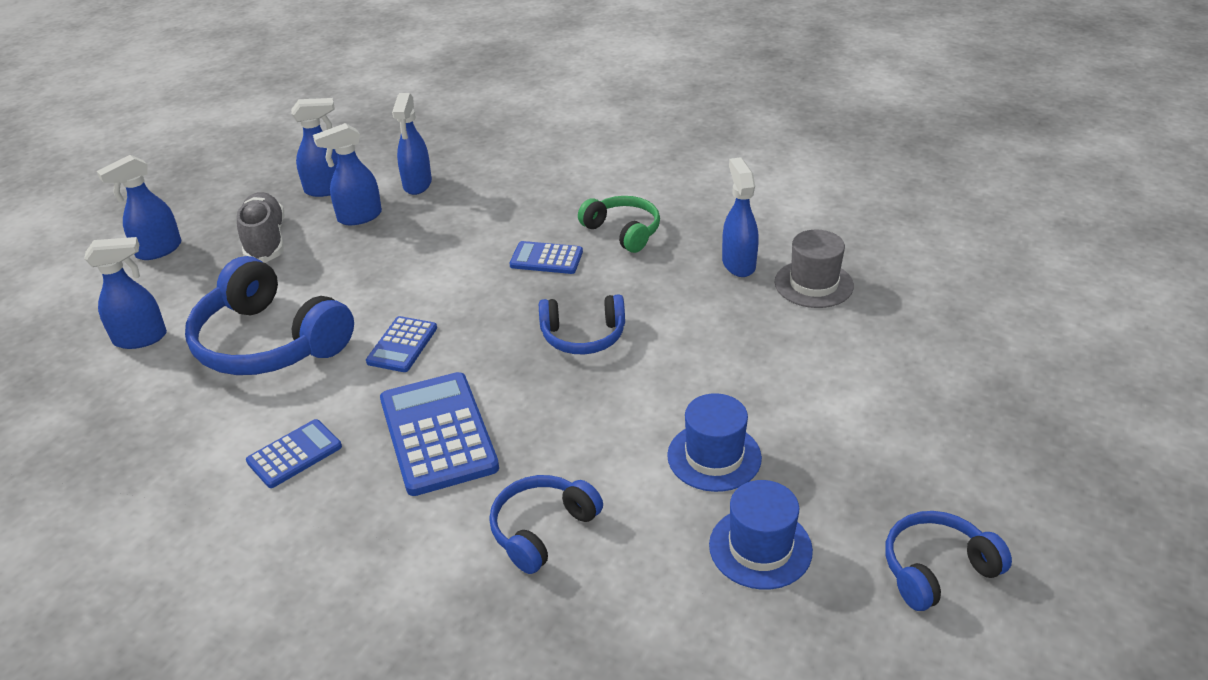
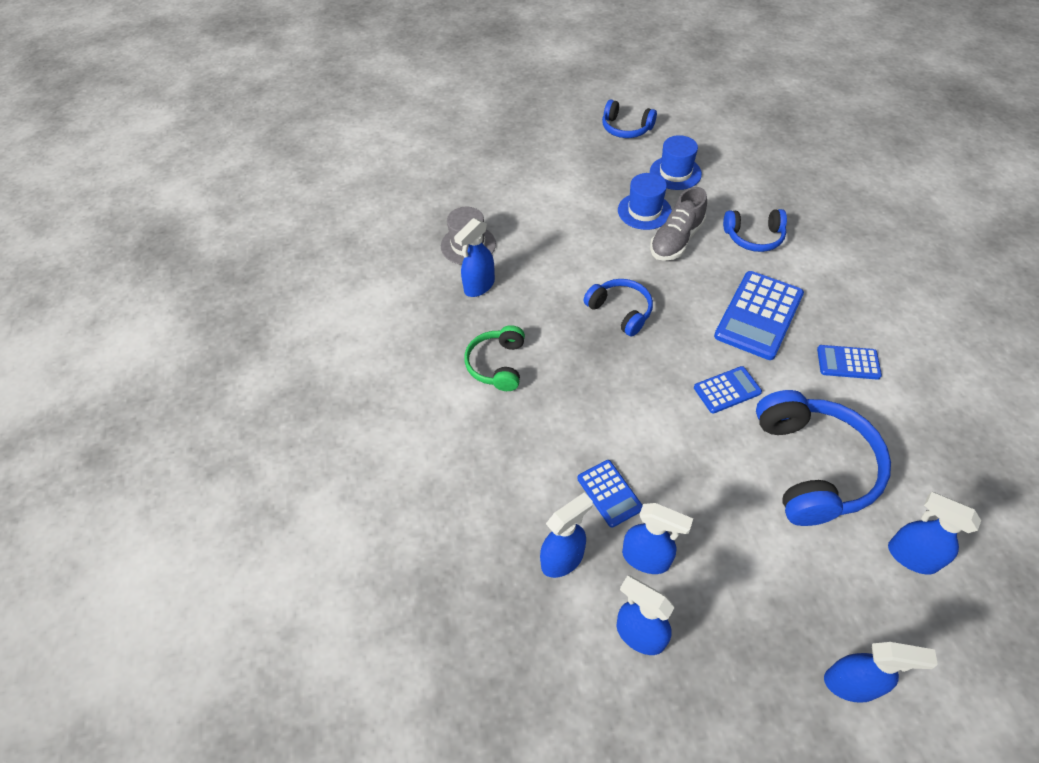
camera: 130 degrees left, 15 degrees up
grey shoe [237,192,284,263] -> grey shoe moved to [650,187,707,261]
blue calculator [510,241,583,274] -> blue calculator moved to [577,460,643,528]

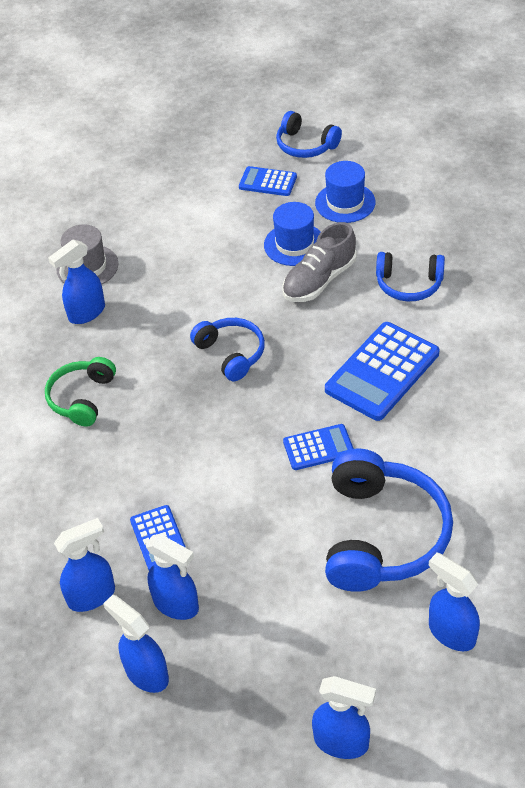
camera: 10 degrees right, 5 degrees down
blue calculator [817,345,882,380] -> blue calculator moved to [239,166,297,196]

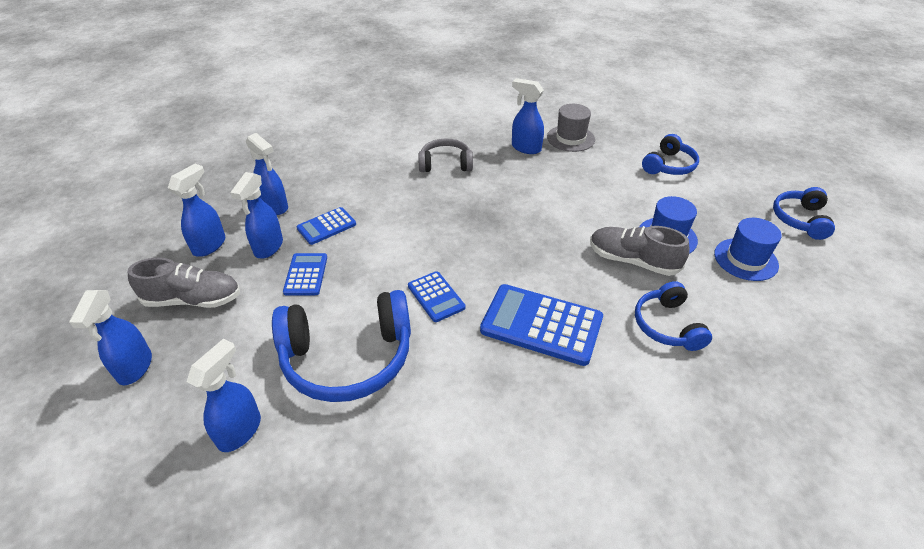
camera: 70 degrees right, 5 degrees down
green headphones [45,357,116,427] -> grey headphones [418,138,473,172]
blue headphones [190,318,265,381] -> blue headphones moved to [642,134,699,175]
blue calculator [239,166,297,196] -> blue calculator moved to [283,253,327,296]
none -> grey shoe [128,258,240,308]

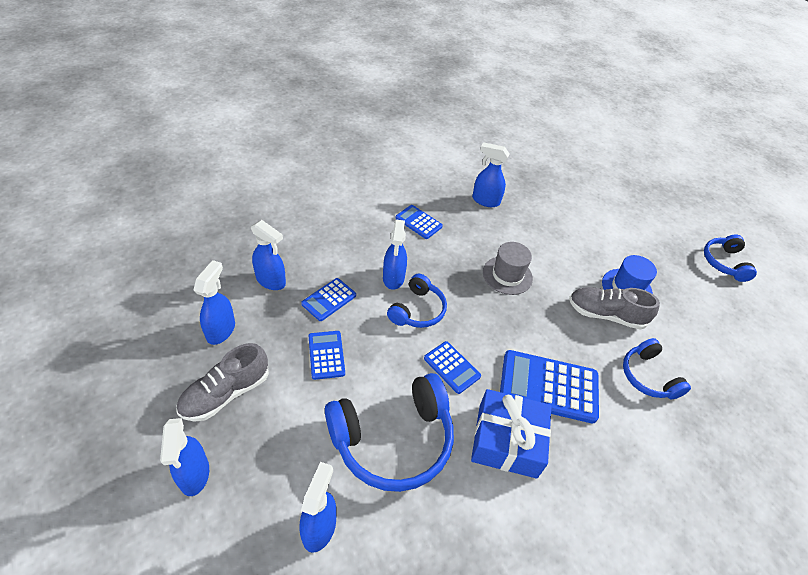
camera: 15 degrees left, 5 degrees up
grey shoe [128,258,240,308] -> grey shoe turned 150 degrees clockwise [177,343,269,422]
blue spray bottle [230,172,283,259] -> blue spray bottle moved to [383,220,407,290]
grey headphones [418,138,473,172] -> blue calculator [396,205,443,239]
grey hat [547,104,595,152] -> grey hat moved to [483,242,533,295]
blue headphones [642,134,699,175] -> blue headphones moved to [387,274,447,328]
blue hat [714,218,782,281] -> none
none -> blue gift [471,389,552,479]

